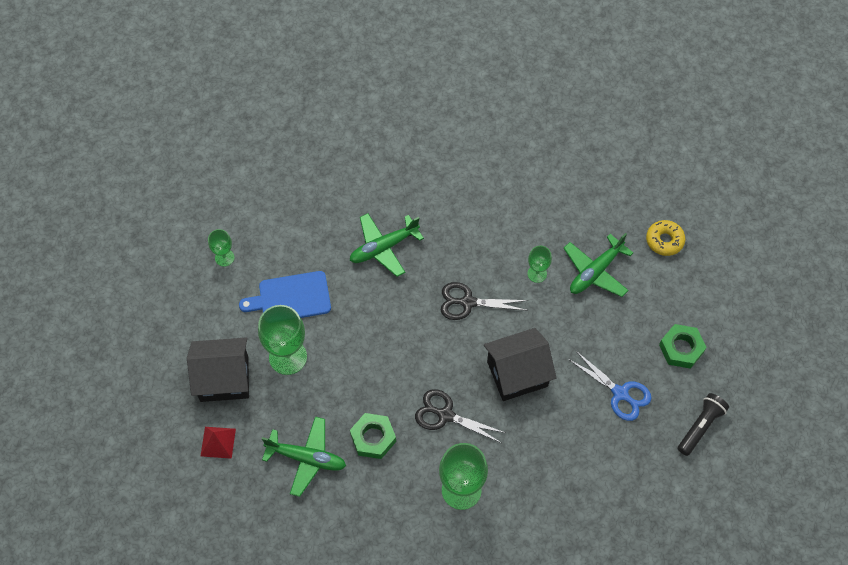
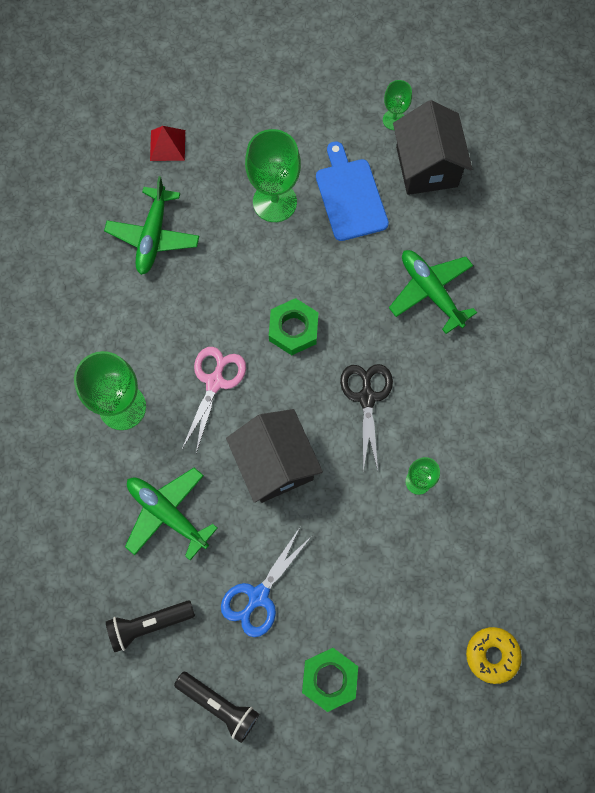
camera: 85 degrees right, 10 degrees up
black house [187,338,249,402] -> black house moved to [393,100,472,195]
green nut [350,413,396,459] -> green nut moved to [269,298,319,355]
black scissors [415,389,505,443] -> pink scissors [182,347,246,453]
green plane [564,233,633,297] -> green plane moved to [125,468,218,560]
none -> black flashlight [106,600,195,652]

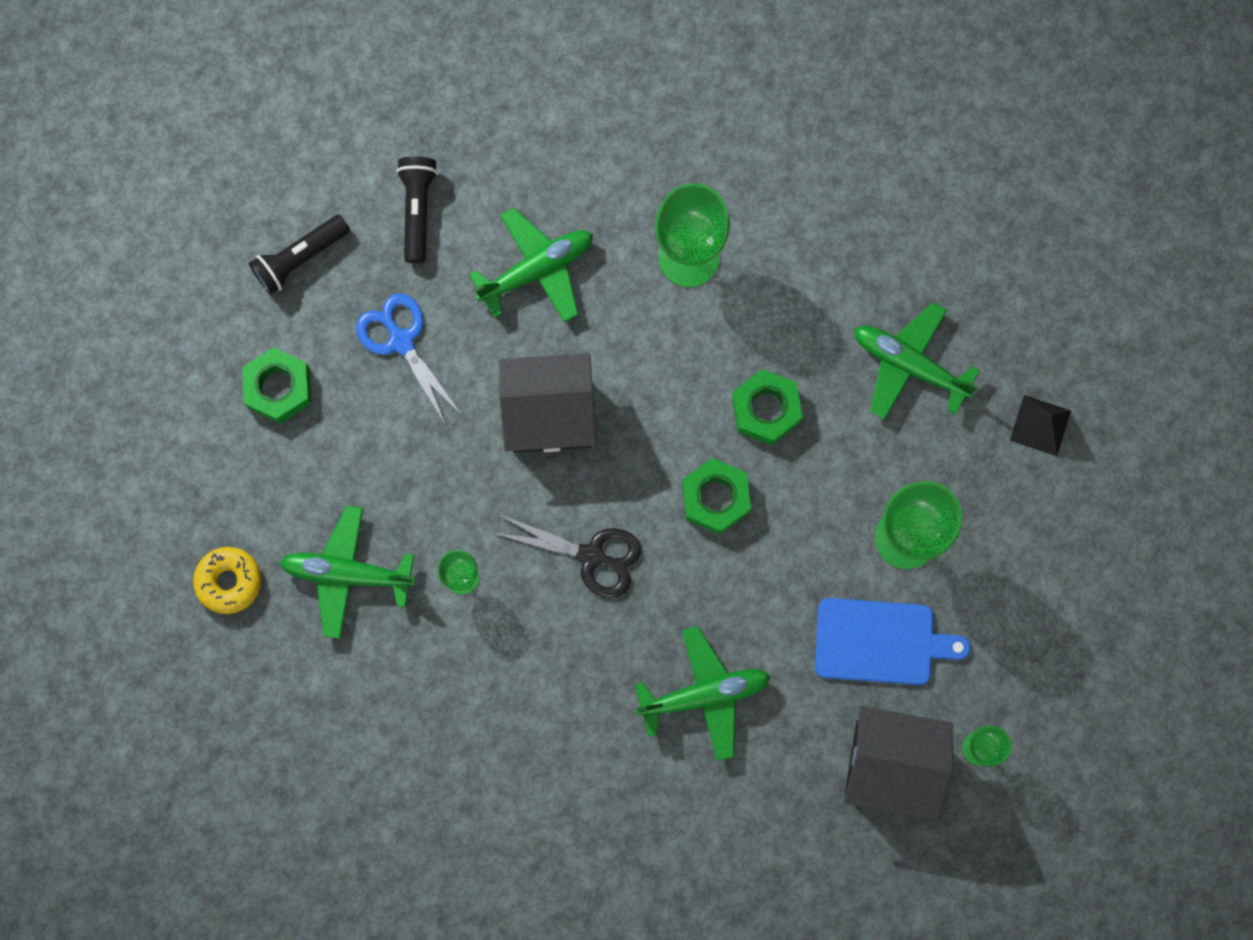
camera: 110 degrees right, 5 degrees up
red pyramid [150,126,185,161] -> black pyramid [1010,395,1071,456]
pink scissors [182,347,246,453] -> none
none -> green plane [280,506,416,639]
none -> green nut [732,369,803,445]

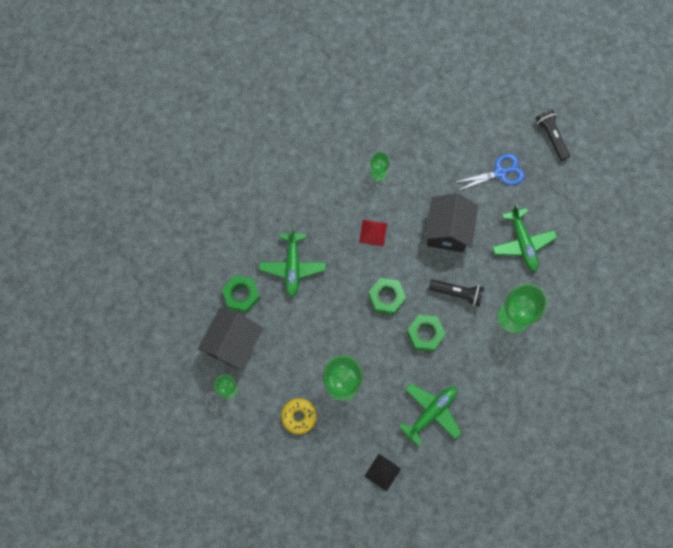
camera: 105 degrees right, 5 degrees down
yellow donut [193,547,261,614] -> yellow donut moved to [281,398,317,434]
green nut [242,347,311,424] -> green nut moved to [222,275,260,312]
green plane [280,506,416,639] -> none
black flashlight [396,156,438,263] -> black flashlight moved to [429,279,484,307]
black scissors [494,515,641,598] -> red pyramid [359,220,387,246]
blue cutting board [815,598,971,685] -> none

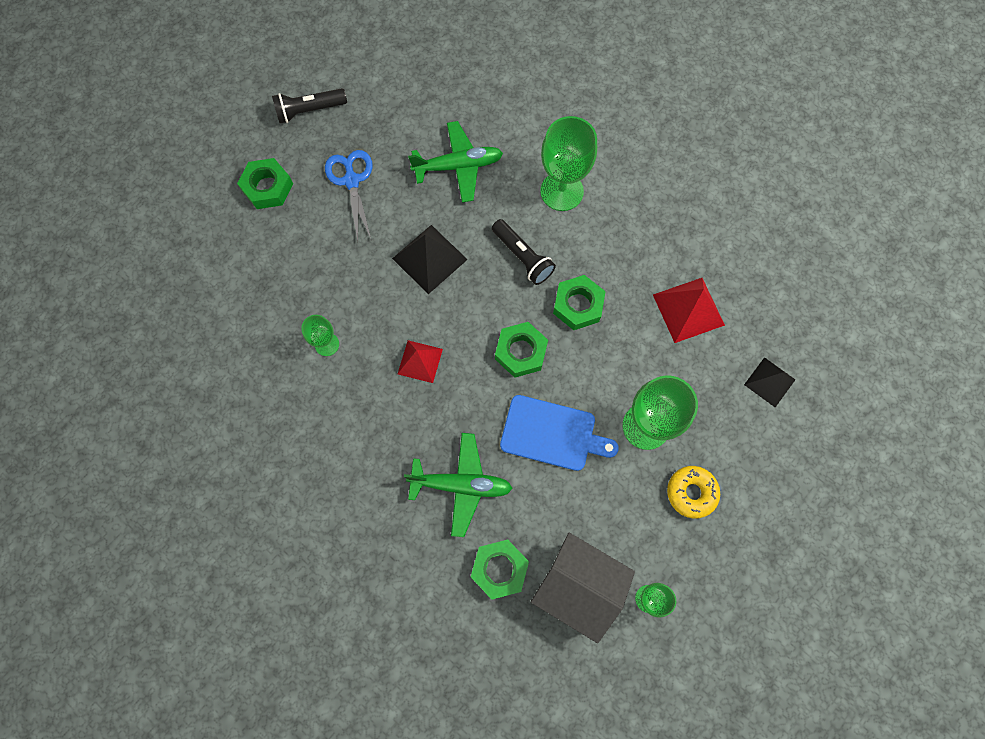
camera: 85 degrees left, 0 degrees up
green plane [399,384,461,446] -> red pyramid [653,278,725,343]
black house [424,193,478,253] -> black pyramid [392,225,468,294]
black flashlight [429,279,484,307] -> black flashlight turned 120 degrees clockwise [492,219,556,285]
none -> green nut [237,158,293,209]
none -> blue cutting board [500,395,619,471]

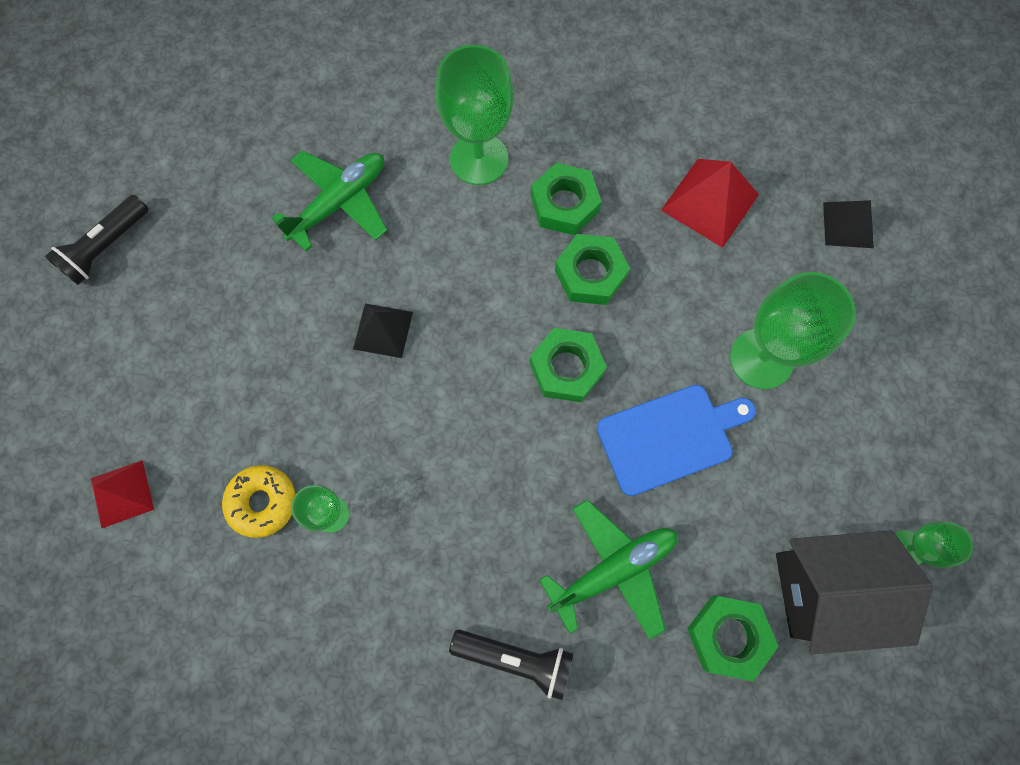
camera: 35 degrees left, 0 degrees up
green nut [237,158,293,209] -> green nut moved to [531,163,601,235]
blue scissors [325,150,373,241] -> none
black pyramid [392,225,468,294] -> black pyramid [353,303,413,358], size x0.66
red pyramid [398,340,443,383] -> red pyramid moved to [91,460,154,528]
black flashlight [492,219,556,285] -> black flashlight moved to [449,629,574,700]
yellow donut [667,466,720,518] -> yellow donut moved to [222,465,295,538]

